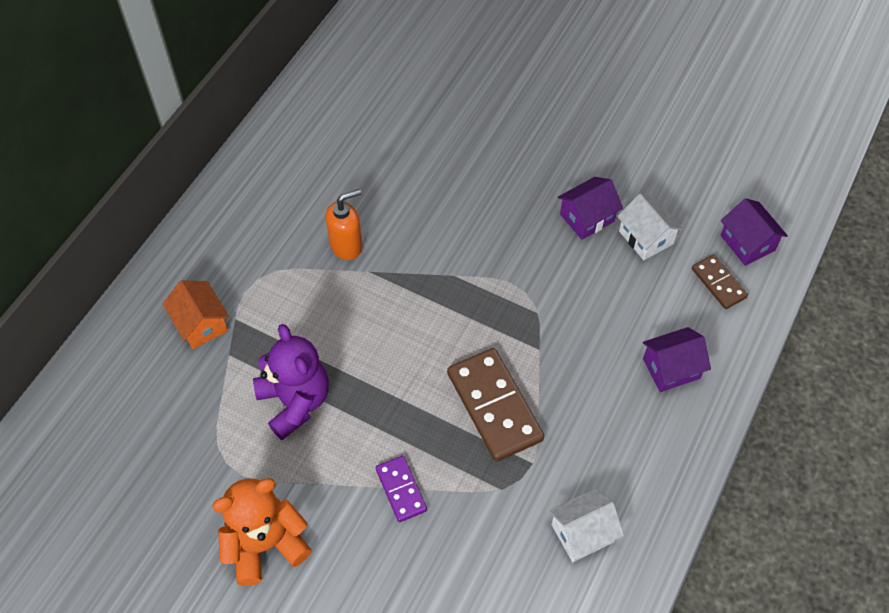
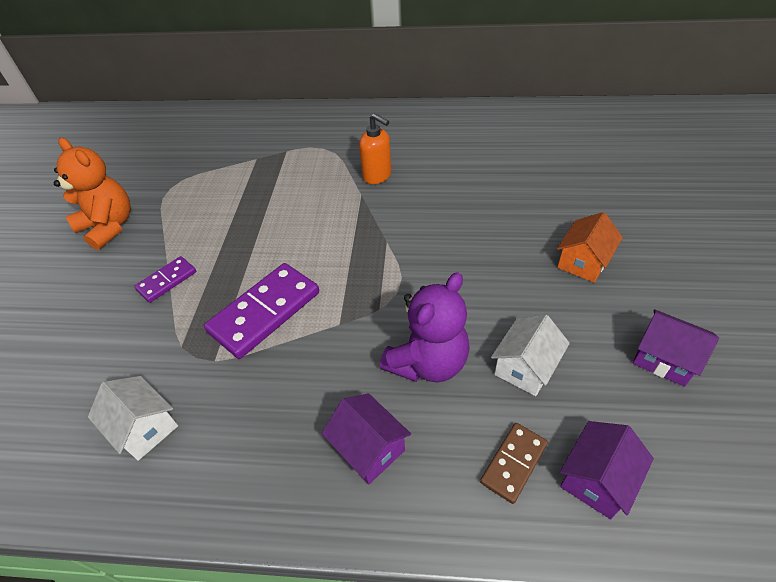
camera: 70 degrees right, 10 degrees down
orange house [163,280,229,349] -> orange house moved to [557,212,623,283]
purple teddy bear [253,324,329,440] -> purple teddy bear moved to [380,272,470,382]
brown domino [447,348,544,462] -> purple domino [204,263,319,359]
purple house [558,177,623,240] -> purple house moved to [633,309,719,387]

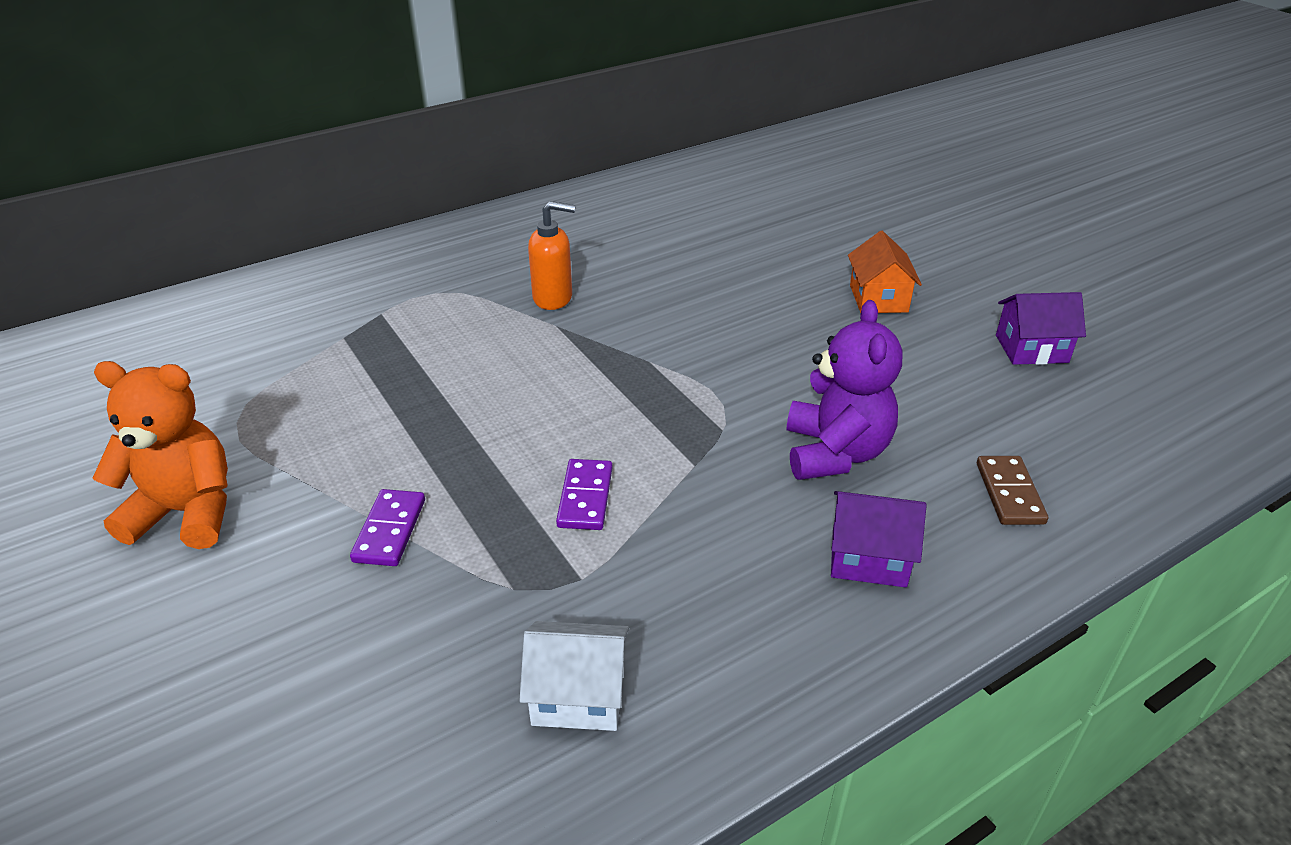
camera: 40 degrees left, 10 degrees down
purple domino [204,263,319,359] -> purple domino [556,459,613,530], size x0.55
white house [491,315,570,396] -> none
purple house [560,421,654,519] -> none

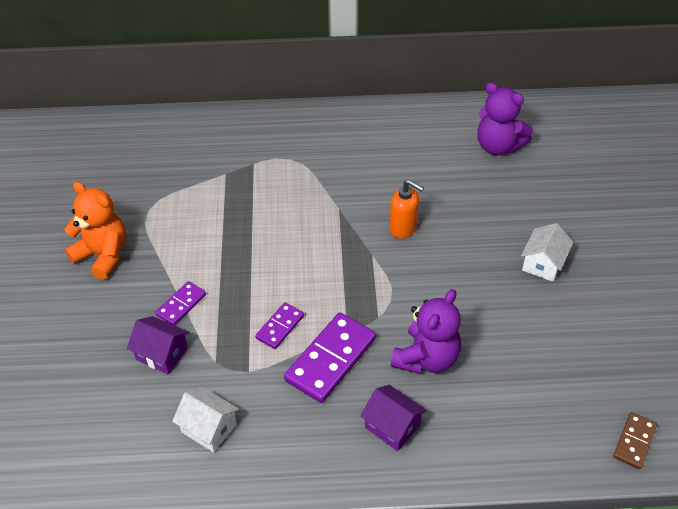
camera: 30 degrees right, 10 degrees up
orange soap dispenser [528,201,576,310] -> orange soap dispenser moved to [389,179,424,239]
orange house [848,231,922,313] -> white house [521,223,573,282]
brown domino [977,456,1048,525] -> brown domino moved to [613,412,657,469]
purple house [996,292,1086,365] -> purple house moved to [127,316,189,375]
none -> purple domino [284,313,376,403]
none -> purple teddy bear [477,82,533,155]

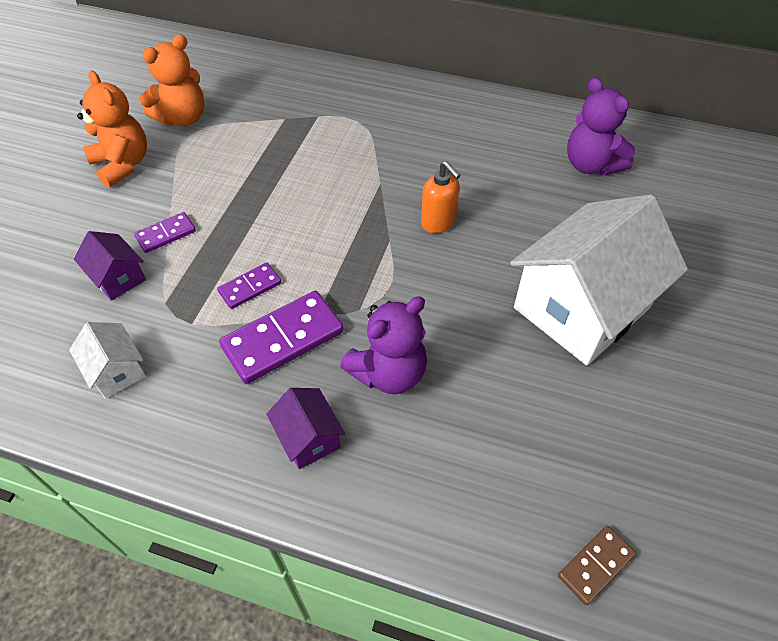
camera: 20 degrees right, 5 degrees up
white house [521,223,573,282] -> white house [510,194,688,365], size x2.30
none -> orange teddy bear [140,34,204,126]

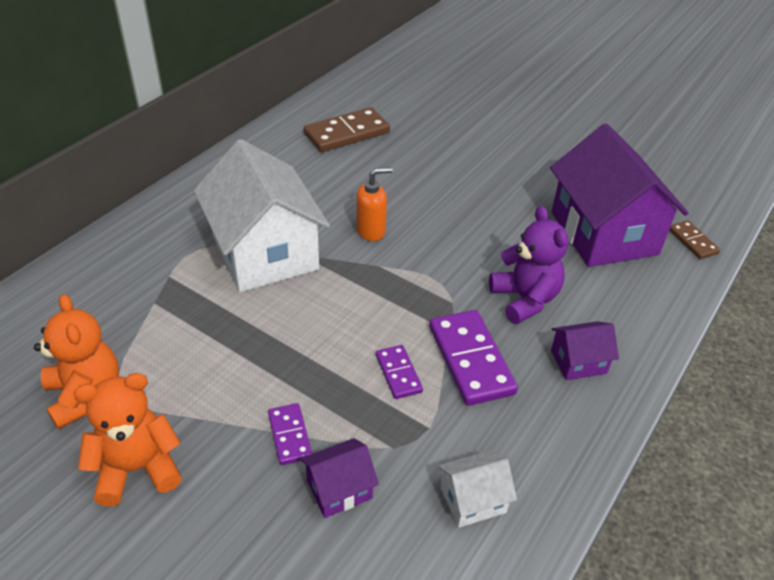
camera: 75 degrees left, 10 degrees down
white house [510,194,688,365] -> white house moved to [194,139,330,292]
purple teddy bear [567,77,635,176] -> brown domino [303,107,390,152]
none -> purple house [550,123,689,267]

